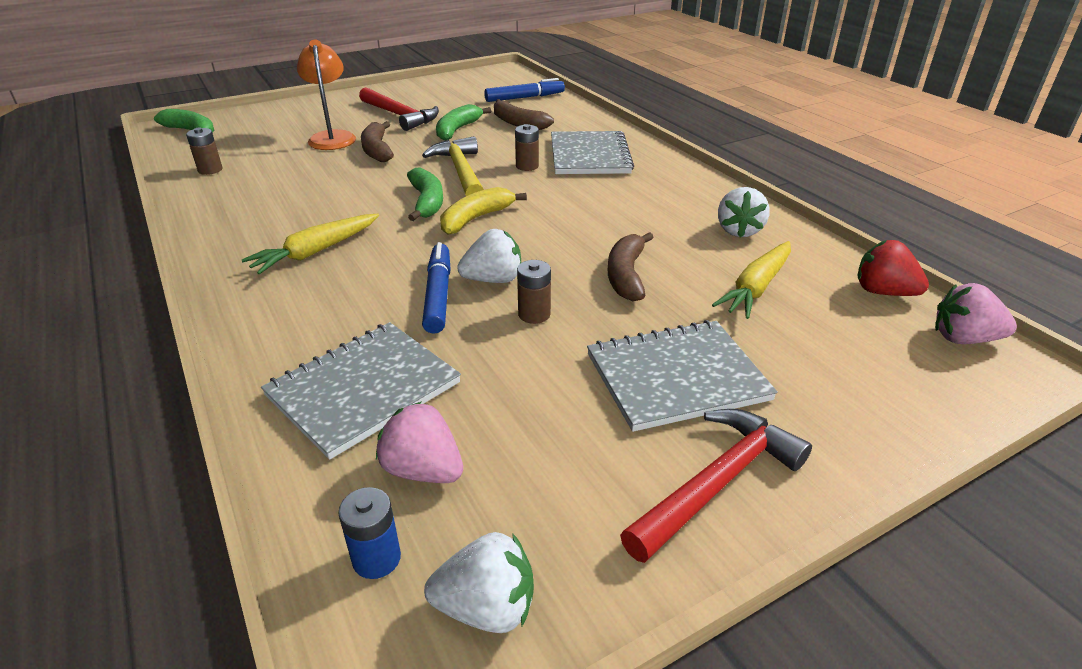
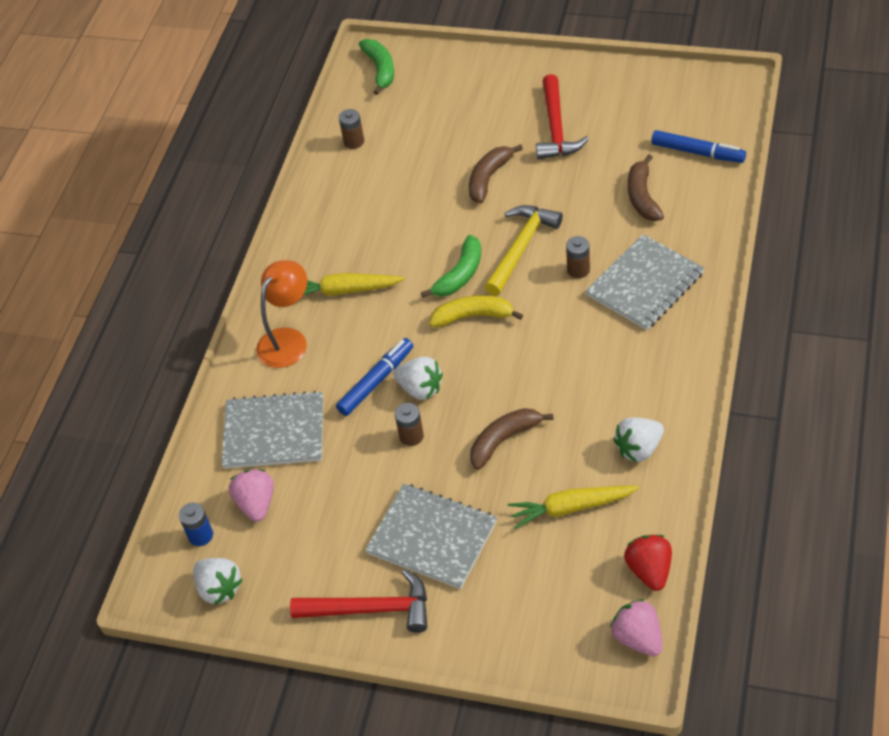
camera: 50 degrees right, 15 degrees up
orange lamp [297,40,356,150] -> orange lamp moved to [256,260,307,368]
green banana [436,104,491,141] -> none

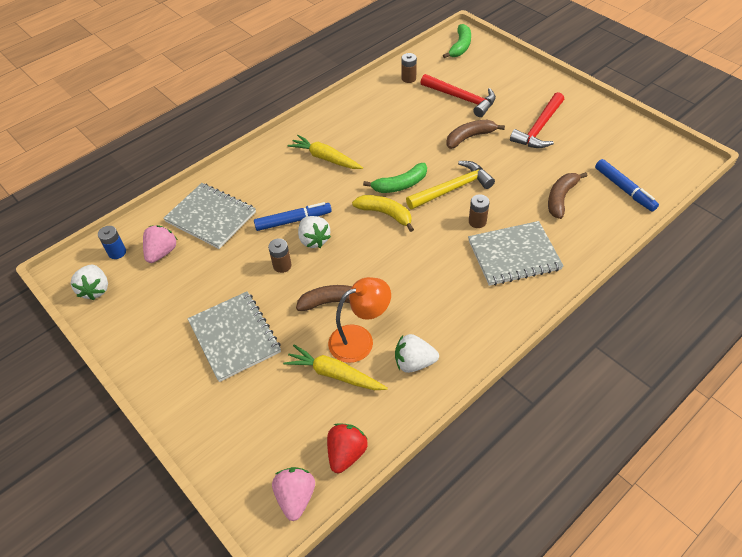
camera: 30 degrees right, 0 degrees up
orange lamp [256,260,307,368] -> orange lamp moved to [328,277,391,363]
red hammer [290,570,427,633] -> red hammer moved to [420,74,496,117]

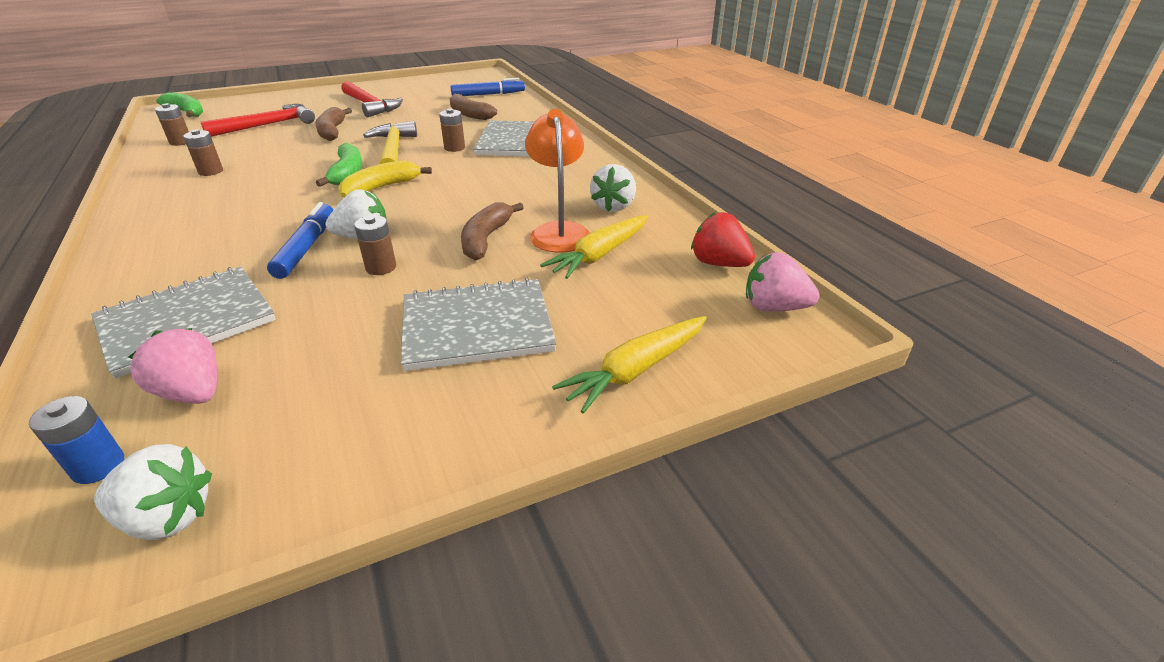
camera: 75 degrees left, 15 degrees down
yellow carrot [287,135,363,169] -> yellow carrot moved to [552,316,707,414]
none -> brown battery [183,129,223,176]

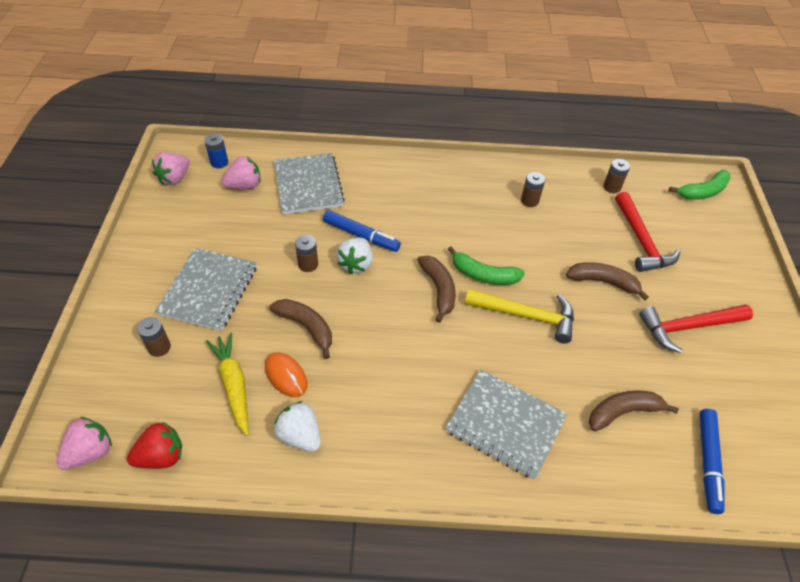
camera: 115 degrees right, 15 degrees up
white strawberry [94,444,212,540] -> pink strawberry [152,152,190,185]
yellow banana [338,160,432,198] -> brown banana [417,255,456,323]
brown battery [439,109,465,152] -> brown battery moved to [137,317,171,357]
orange lamp [525,109,590,253] -> orange mouse [265,352,307,397]
yellow carrot [552,316,707,414] -> none

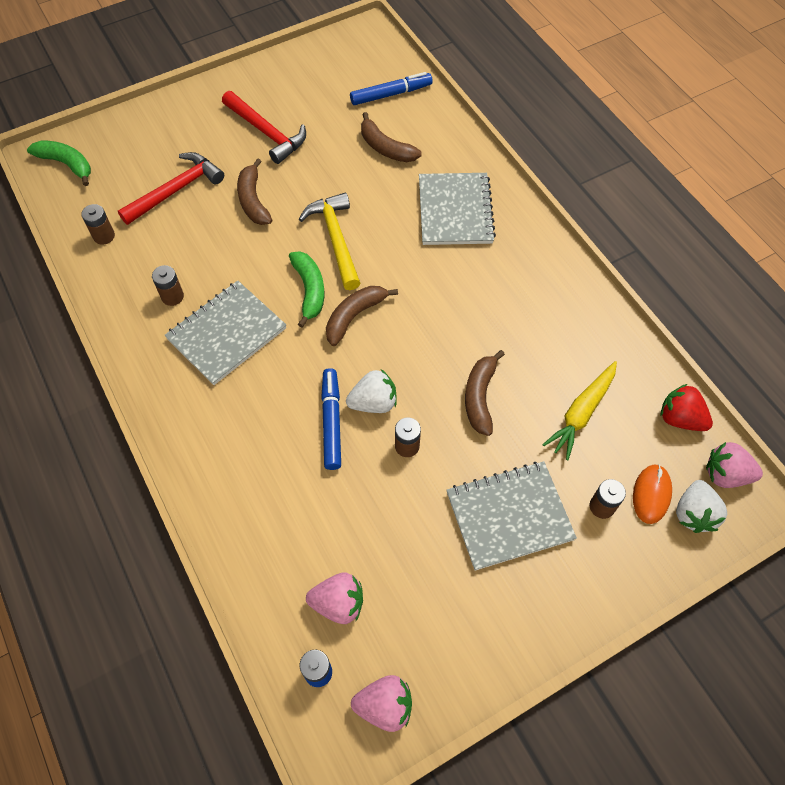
camera: 120 degrees left, 10 degrees up
pink strawberry [222,156,261,189] -> pink strawberry turned 150 degrees clockwise [306,573,363,624]
orange mouse [265,352,307,397] -> orange mouse moved to [633,464,672,524]
white strawberry [273,401,321,452] -> white strawberry moved to [676,480,727,533]
grey notebook [274,153,345,214] -> grey notebook moved to [164,280,286,385]

